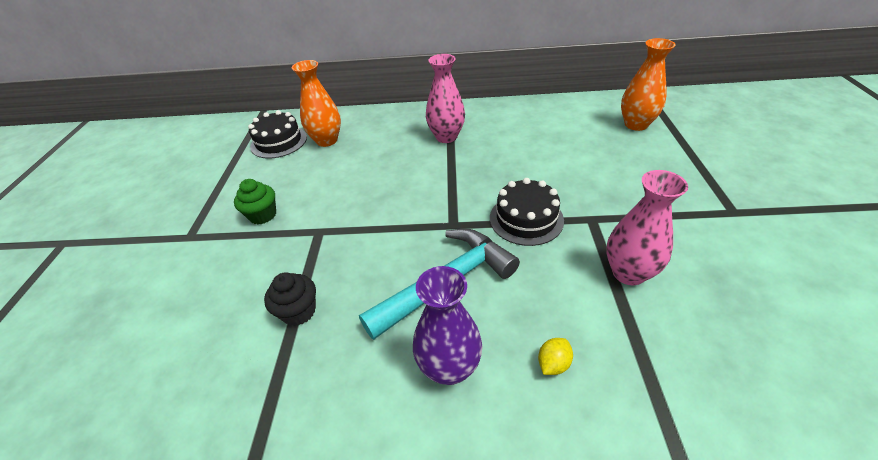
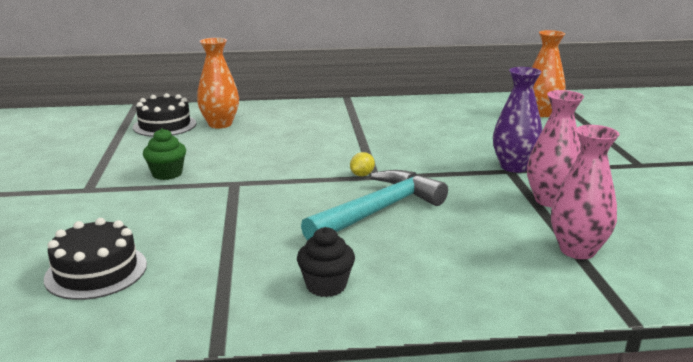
camera: 10 degrees left, 20 degrees down
black cupcake [264,272,316,326] -> black cupcake moved to [297,227,355,297]
purple vase [413,266,482,385] -> purple vase moved to [493,67,542,173]
pink vase [426,54,465,143] -> pink vase moved to [551,125,620,259]
black cake [490,178,564,246] -> black cake moved to [44,218,147,300]
yellow lemon [538,338,573,375] -> yellow lemon moved to [350,152,375,176]

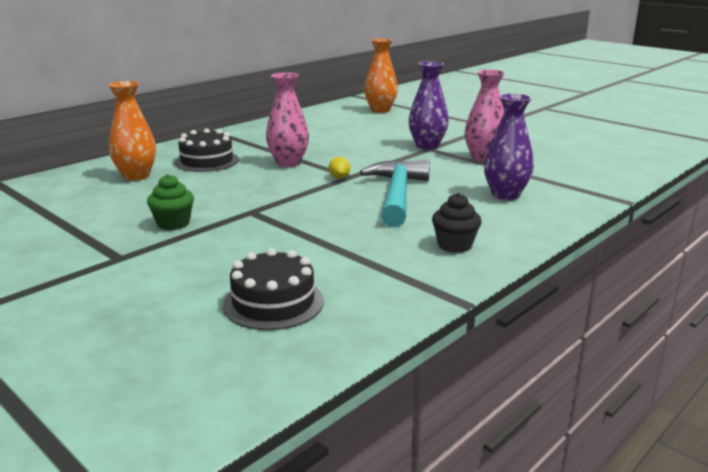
camera: 40 degrees left, 0 degrees up
black cake [133,93,196,137] -> black cake moved to [174,128,239,172]
pink vase [551,125,620,259] -> pink vase moved to [266,72,309,167]
none -> purple vase [484,93,534,200]

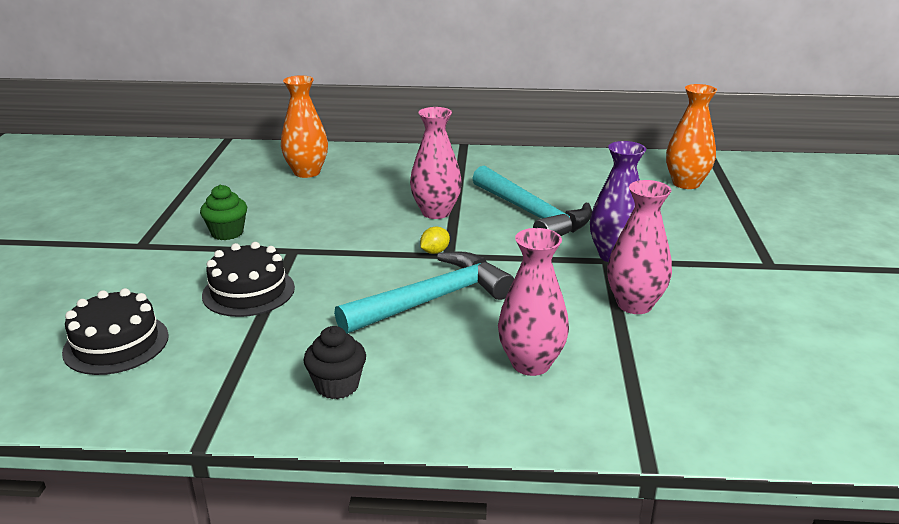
camera: 50 degrees right, 5 degrees up
black cake [174,128,239,172] -> black cake moved to [202,242,295,317]
purple vase [484,93,534,200] -> pink vase [498,228,569,376]
none -> turquoise hammer [472,166,592,236]

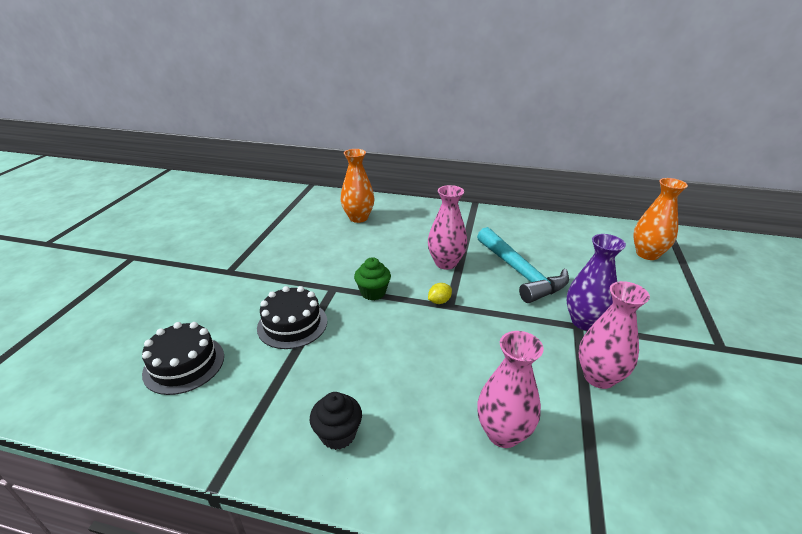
camera: 10 degrees right, 5 degrees up
green cupcake [200,185,247,240] -> green cupcake moved to [354,257,391,300]
turquoise hammer [334,251,514,334] -> none

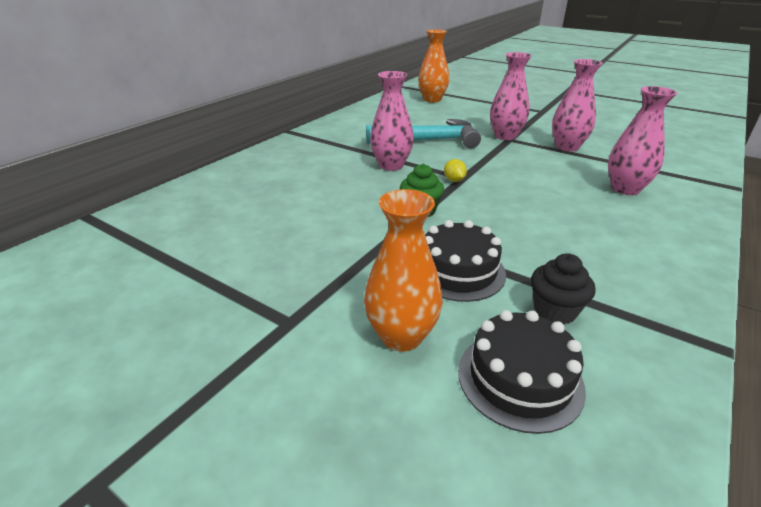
camera: 70 degrees left, 0 degrees up
black cupcake [310,392,362,450] -> black cupcake moved to [531,253,596,325]
orange vase [341,149,375,223] -> orange vase moved to [364,189,443,352]
purple vase [566,234,626,331] -> pink vase [490,52,532,140]

